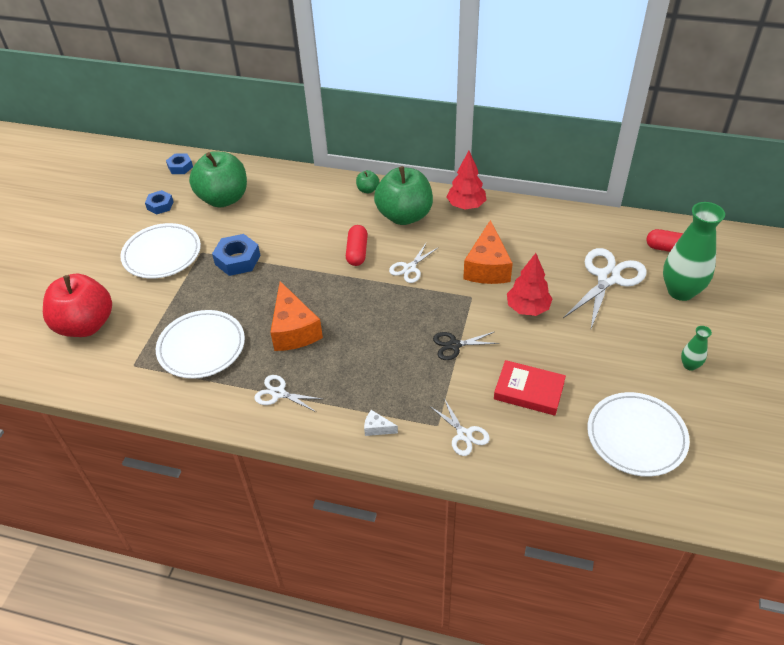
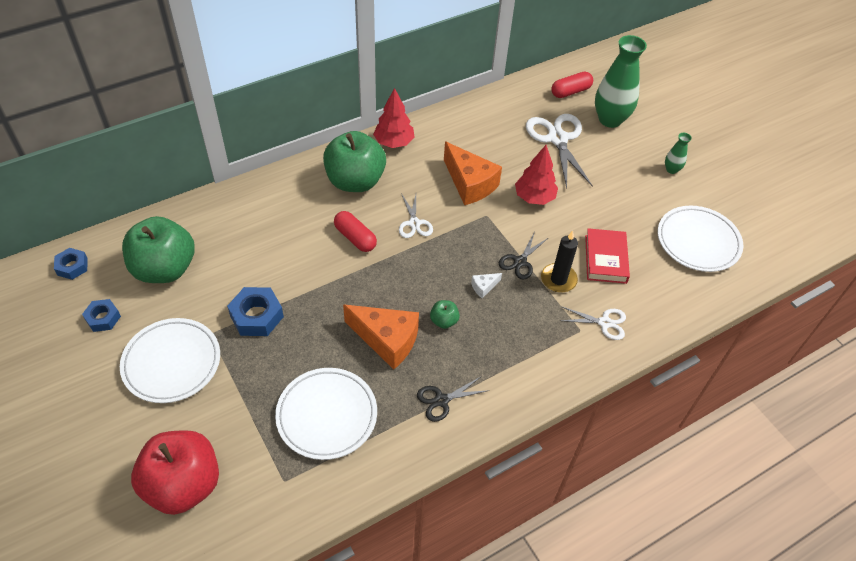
camera: 50 degrees left, 5 degrees up
white scissors [255,375,322,412] -> black scissors [417,377,490,422]
green apple [356,170,379,193] -> green apple moved to [430,300,460,329]
white cheese [364,410,398,436] -> white cheese moved to [471,273,502,298]
red book [494,360,566,416] -> red book turned 60 degrees counterclockwise [585,228,630,284]
none -> black candle [541,231,578,293]

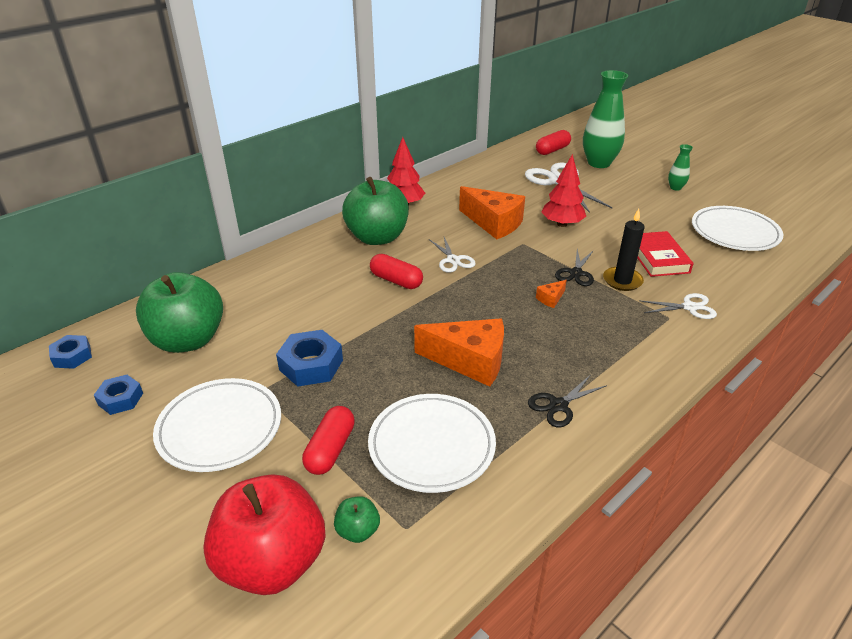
camera: 10 degrees left, 15 degrees down
green apple [430,300,460,329] -> green apple moved to [334,496,380,543]
white cheese [471,273,502,298] -> orange cheese [536,280,567,308]
none -> red capsule [302,406,355,475]

